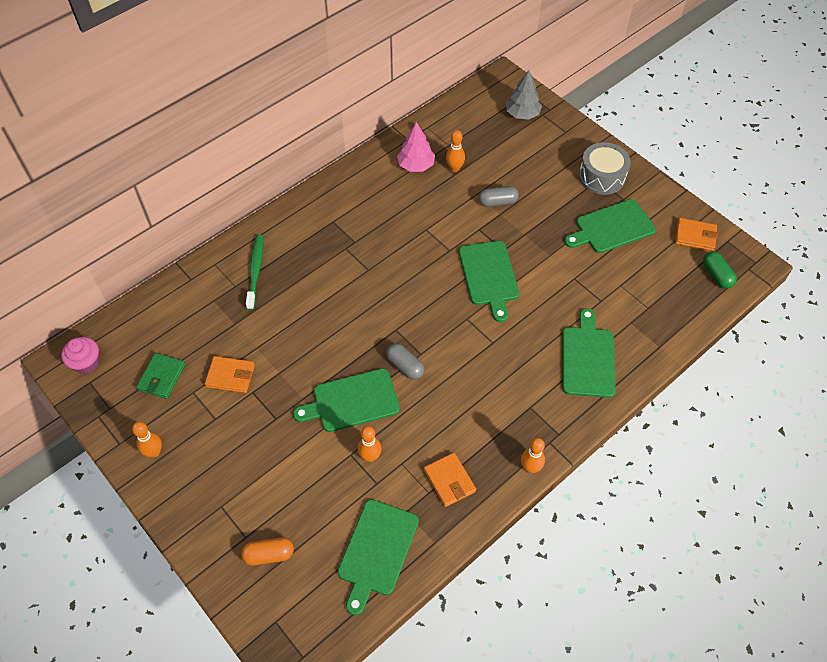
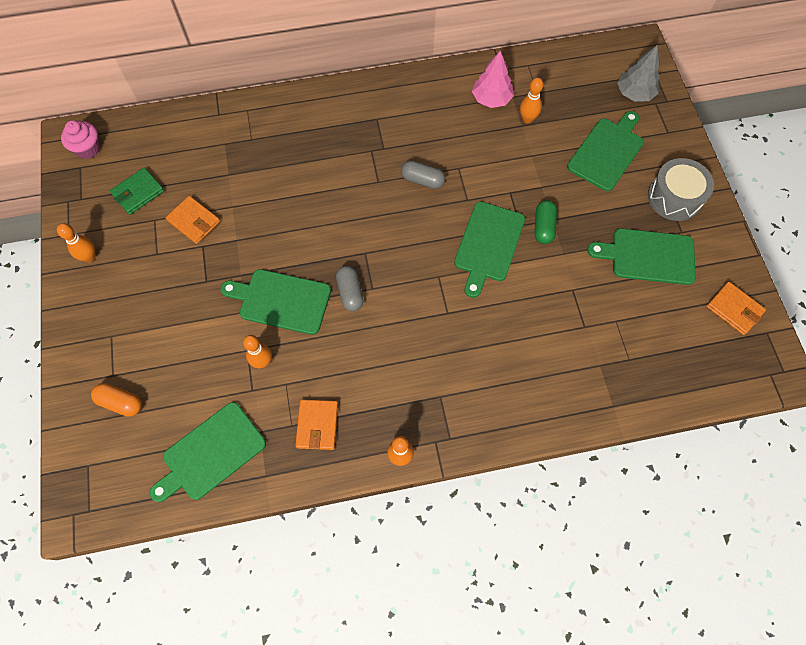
camera: 30 degrees right, 10 degrees up
green toothbrush [246,235,263,310] -> none
grey capsule [479,186,519,207] -> grey capsule moved to [401,161,445,189]
green cutting board [562,308,616,398] -> green cutting board moved to [567,111,644,191]
green capsule [703,252,737,289] -> green capsule moved to [534,200,557,244]

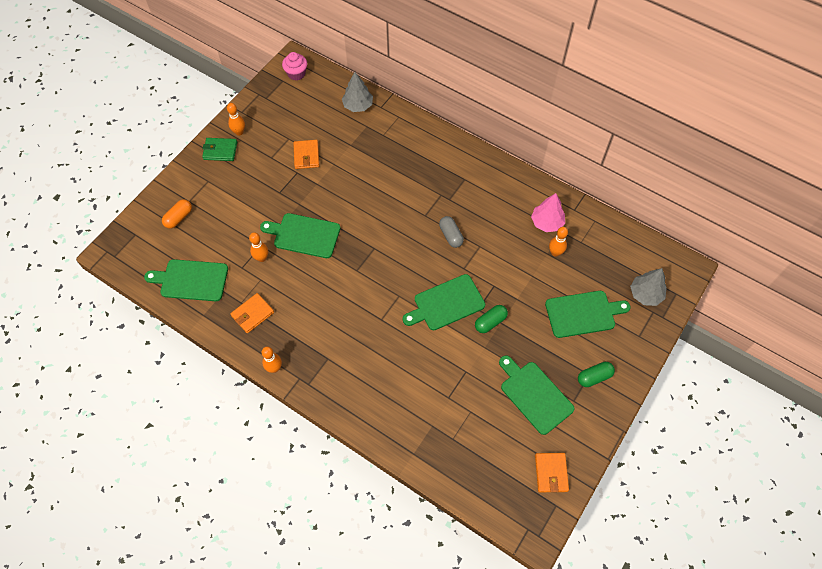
camera: 45 degrees right, 5 degrees down
orange capsule [91,383,142,417] -> orange capsule turned 60 degrees clockwise [162,199,192,229]
green wallet [110,168,164,215] -> green wallet moved to [202,138,237,161]
green cutting board [220,269,331,335] -> green cutting board turned 45 degrees counterclockwise [260,213,340,258]
grey capsule [336,266,364,312] -> none
grey drum [648,158,714,221] -> green capsule [578,362,615,387]
none -> grey tree [342,72,373,112]

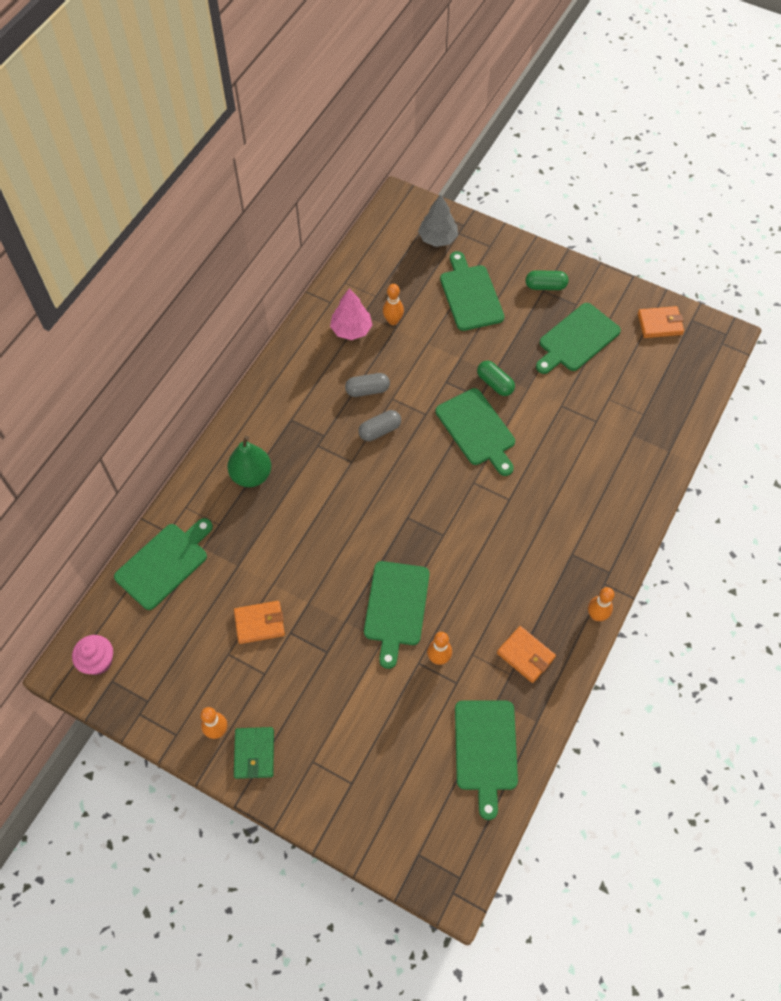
camera: 95 degrees left, 0 degrees up
orange capsule [162,199,192,229] -> none
grey tree [342,72,373,112] -> green cutting board [114,518,213,610]
green capsule [578,362,615,387] -> green capsule turned 60 degrees counterclockwise [526,270,568,290]
none -> green pear [227,436,271,487]
none -> grey capsule [345,373,390,397]

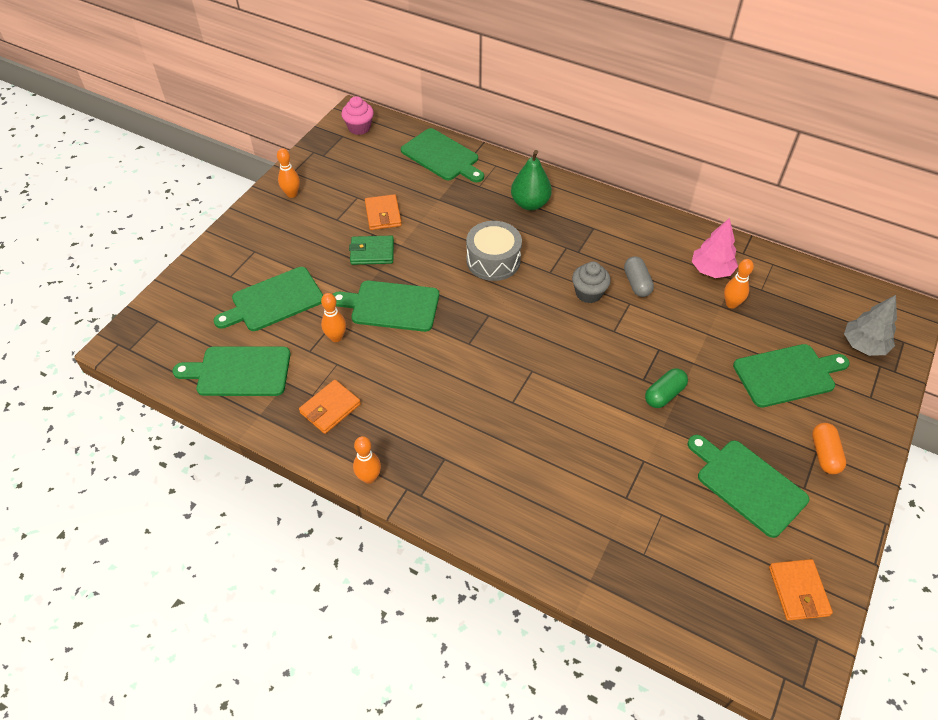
camera: 90 degrees right, 10 degrees down
green wallet [234,727,274,779] -> green wallet moved to [349,236,394,265]
grey capsule [358,410,401,441] -> grey cupcake [572,262,611,303]
green cutting board [435,388,515,476] -> green cutting board moved to [214,267,323,331]
green capsule [526,270,568,290] -> orange capsule [812,423,847,474]
none -> grey drum [466,221,522,281]

